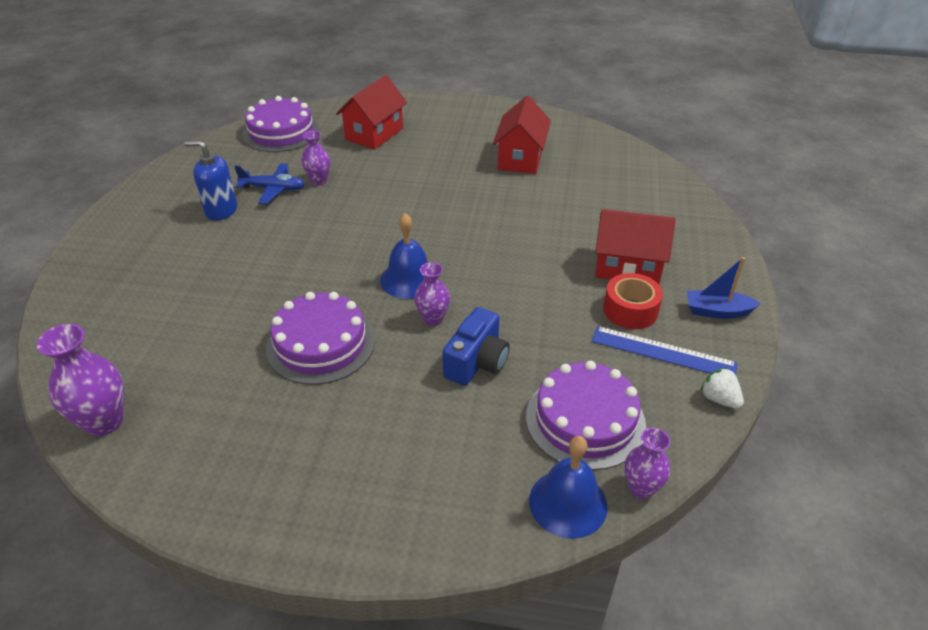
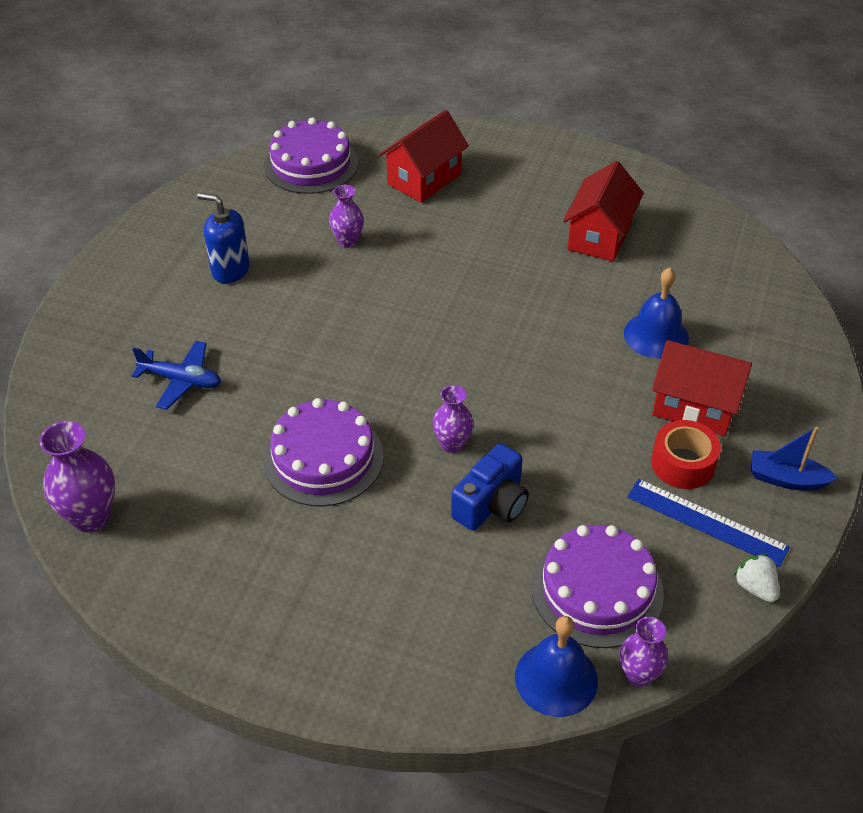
camera: 10 degrees right, 5 degrees up
blue plane [234,163,305,204] -> blue plane moved to [132,341,221,410]
blue bell [380,213,428,299] -> blue bell moved to [624,268,689,359]

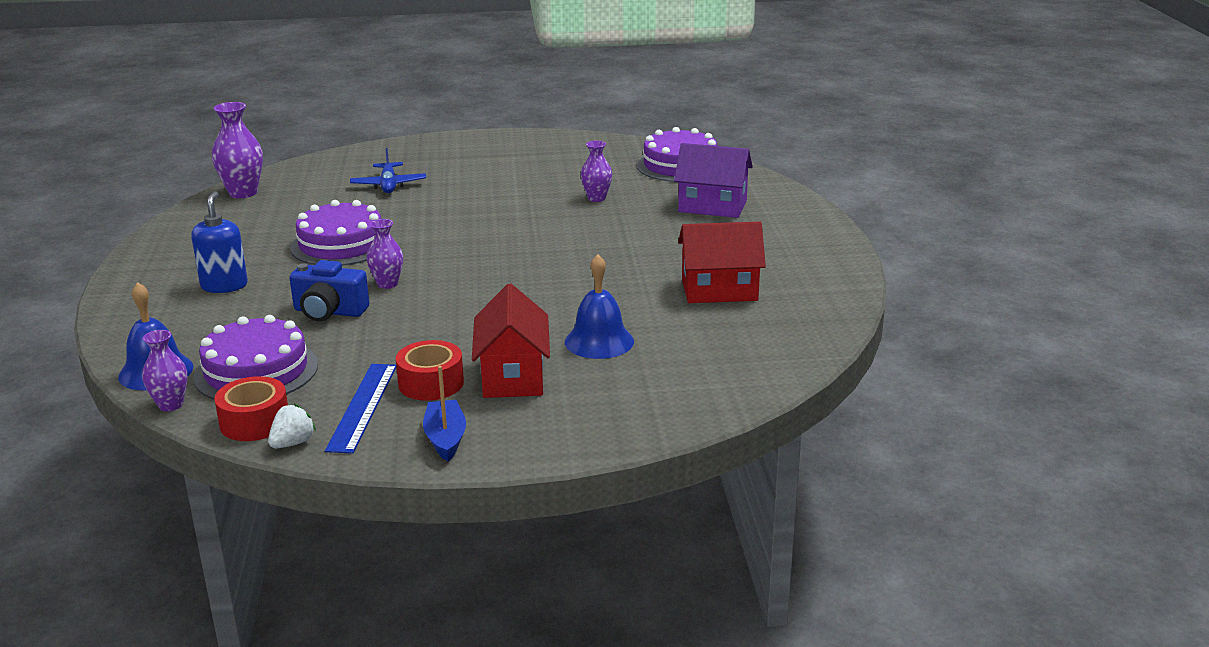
camera: 65 degrees right, 20 degrees down
blue soap dispenser [197,193,250,283] -> blue soap dispenser moved to [191,192,248,293]
red house [379,110,469,203] -> purple house [674,143,753,218]
none -> red tape [214,376,288,441]

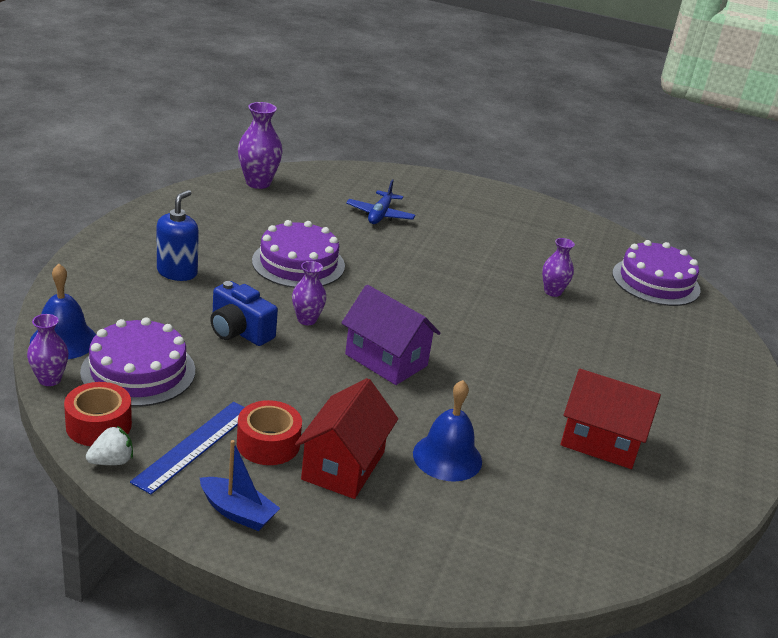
camera: 20 degrees right, 5 degrees up
blue boat [423,366,466,461] -> blue boat turned 105 degrees clockwise [200,440,280,531]
purple house [674,143,753,218] -> purple house moved to [342,285,440,385]

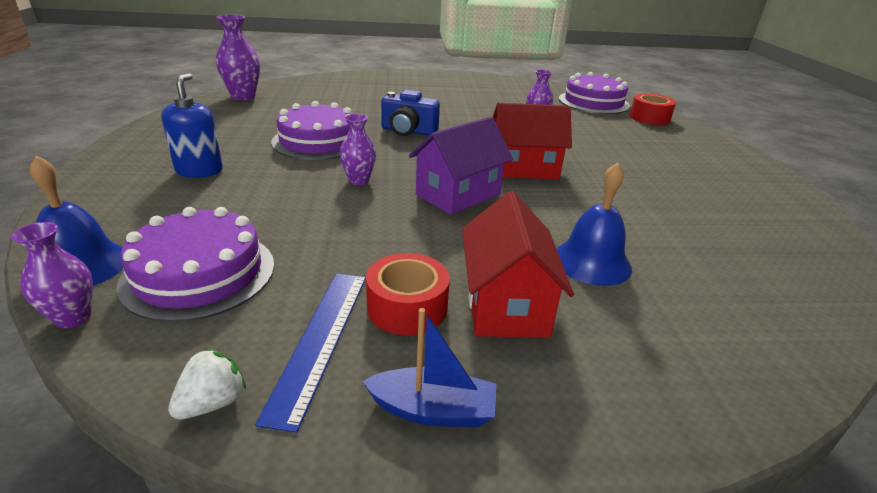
camera: 20 degrees left, 0 degrees up
red tape [64,382,132,446] -> red tape moved to [630,93,676,125]
blue camera [210,281,278,346] -> blue camera moved to [381,90,440,136]
purple house [342,285,440,385] -> purple house turned 60 degrees counterclockwise [409,117,513,215]
blue plane [346,180,416,224] -> none
red house [561,369,661,469] -> red house moved to [493,103,572,179]

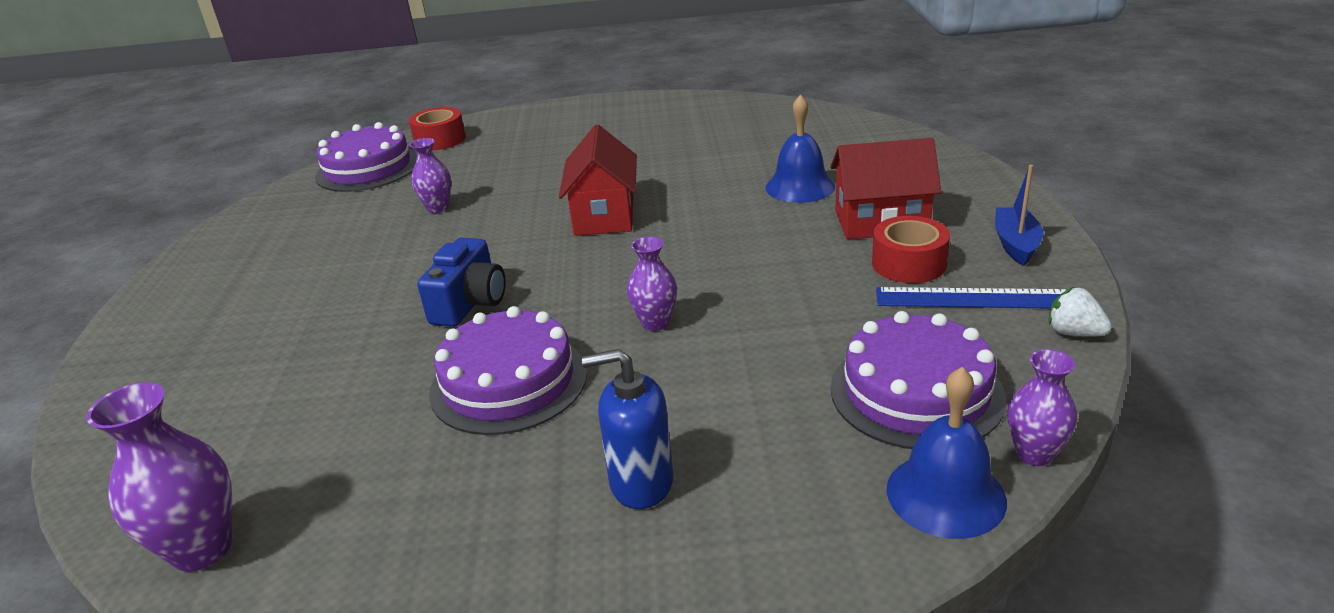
camera: 85 degrees left, 0 degrees up
purple house [409,117,513,215] -> none

